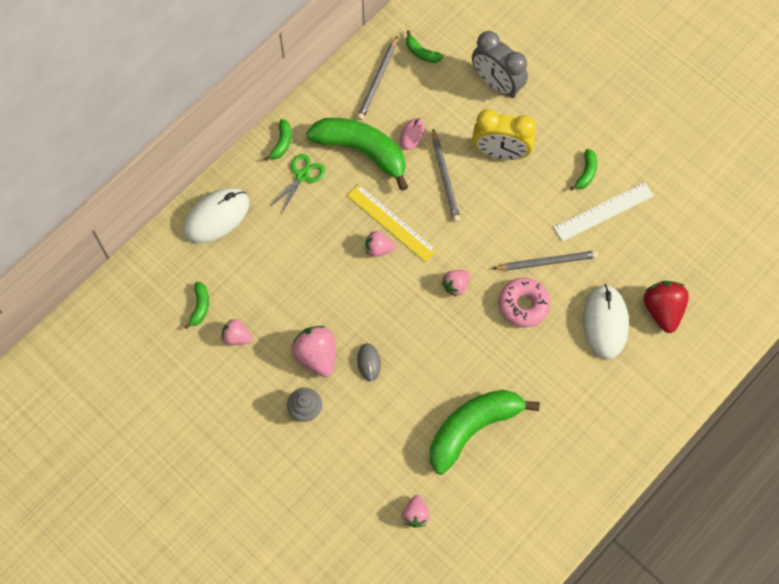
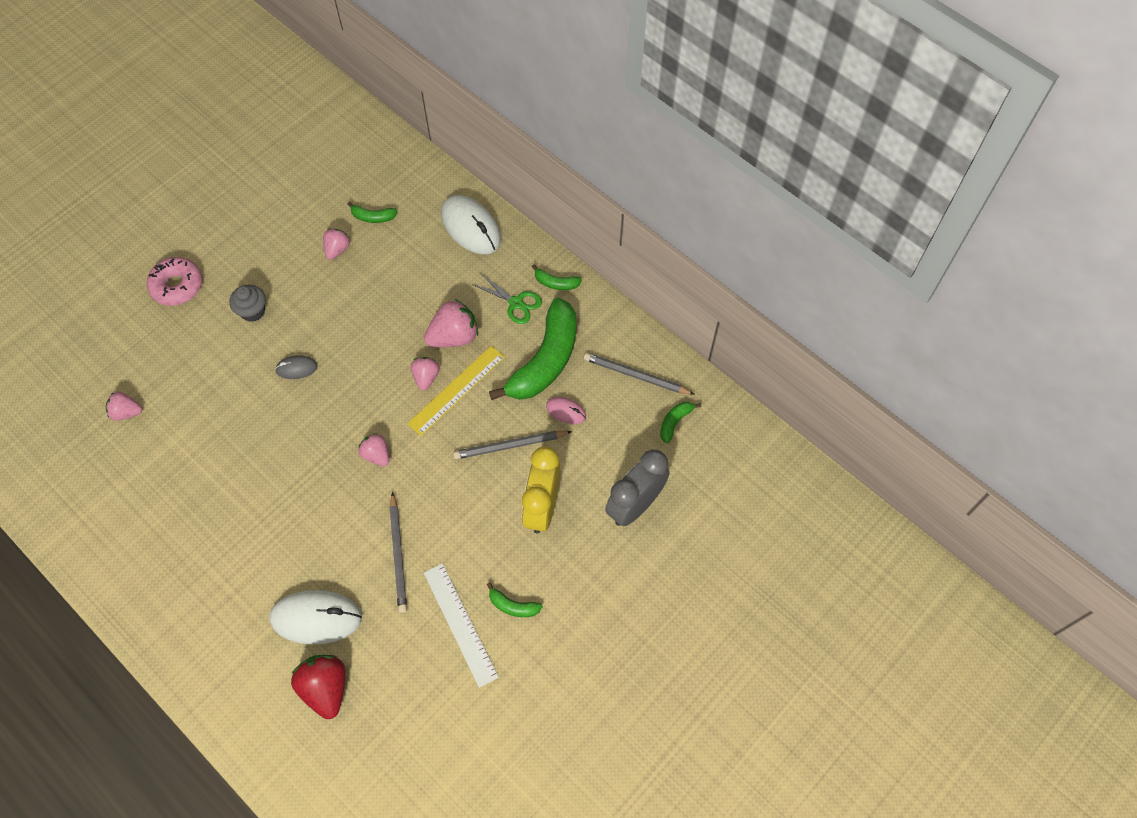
camera: 90 degrees right, 5 degrees down
pink strawberry [292,326,335,377] -> pink strawberry moved to [424,299,478,347]
green banana [430,390,540,475] -> none
pink donut [498,277,551,328] -> pink donut moved to [147,257,202,306]
red strawberry [644,281,689,333] -> red strawberry turned 105 degrees counterclockwise [291,655,346,719]

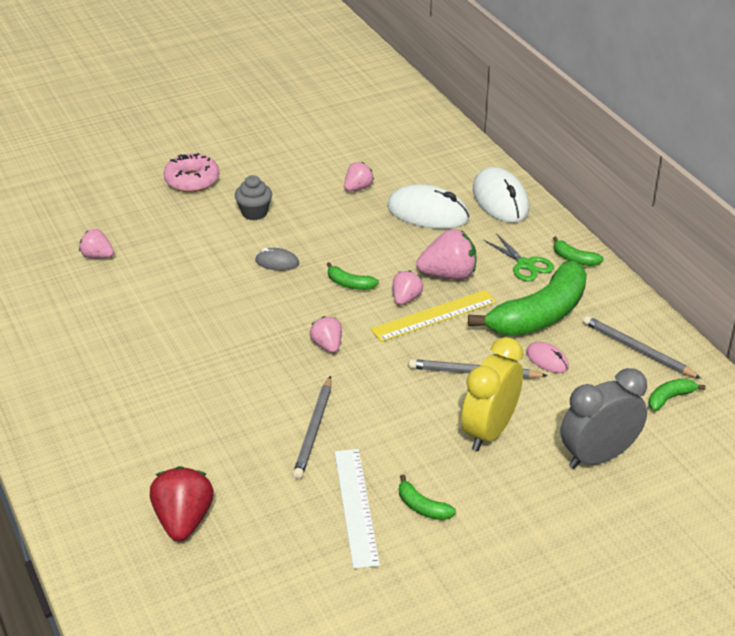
camera: 20 degrees right, 25 degrees down
white mouse [269,590,362,645] -> white mouse moved to [387,184,469,229]
green banana [347,202,398,223] -> green banana moved to [326,262,379,290]

